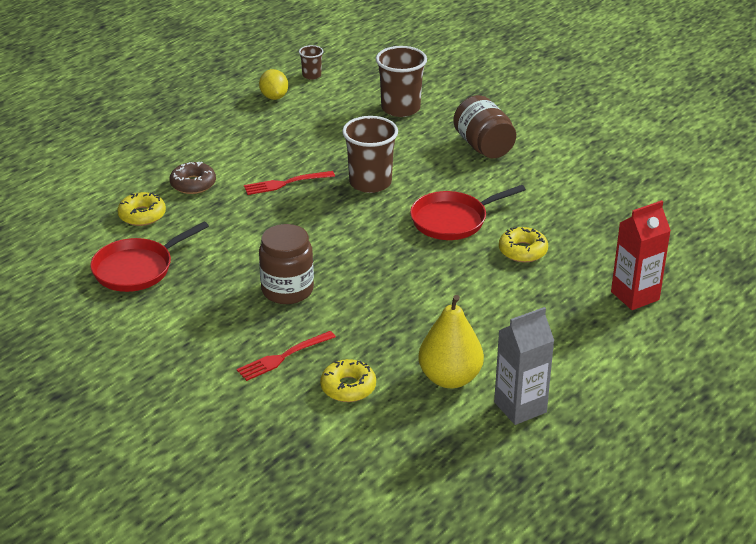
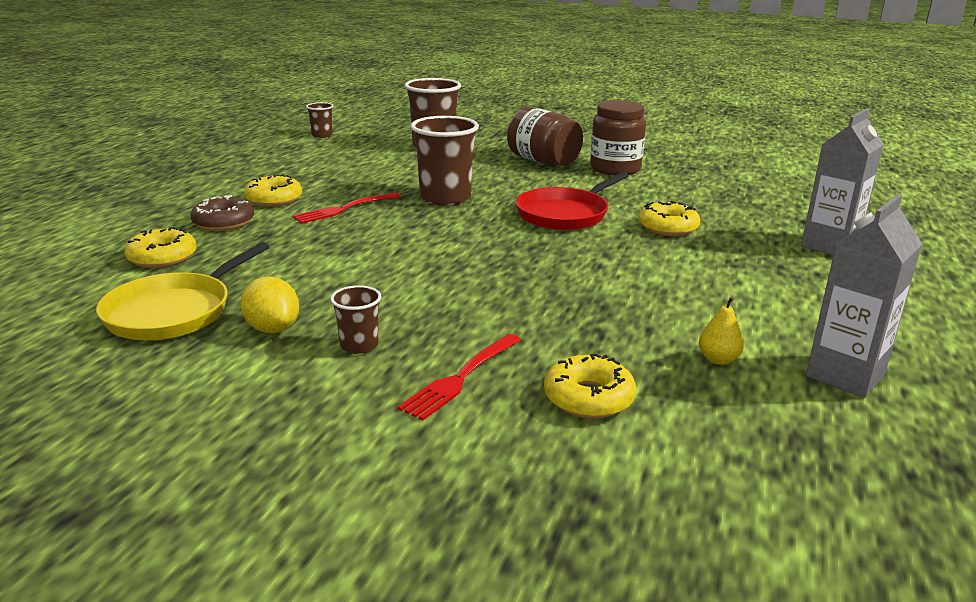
camera: 20 degrees left, 10 degrees down
red pan [90,221,209,292] -> yellow pan [96,242,269,340]
yellow lemon [259,69,288,100] -> yellow lemon moved to [240,276,299,333]
brown jar [259,224,314,304] -> brown jar moved to [590,100,646,176]
yellow pear [418,295,484,388] -> yellow pear [699,296,744,365], size x0.44
red carton [611,200,671,310] -> grey carton [801,109,884,255]
none -> yellow donut [244,174,302,207]
none -> brown cup [330,285,381,354]

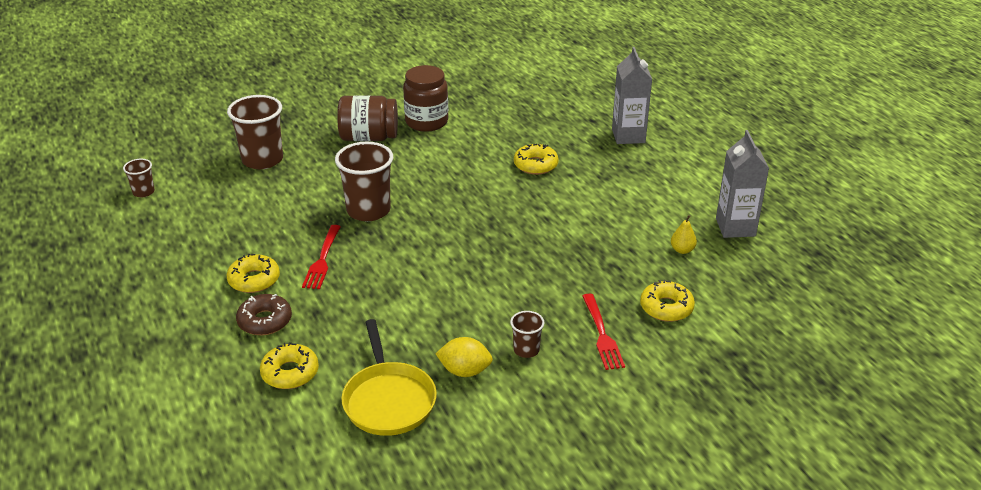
camera: 45 degrees left, 10 degrees up
red pan [516,172,629,230] -> none

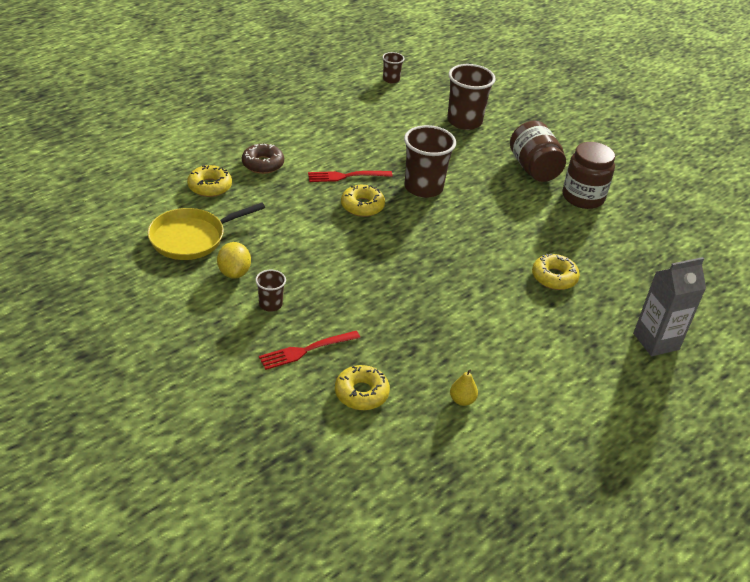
camera: 70 degrees right, 5 degrees up
yellow donut [227,254,280,293] -> yellow donut moved to [341,185,385,217]
grey carton [716,130,769,238] -> none

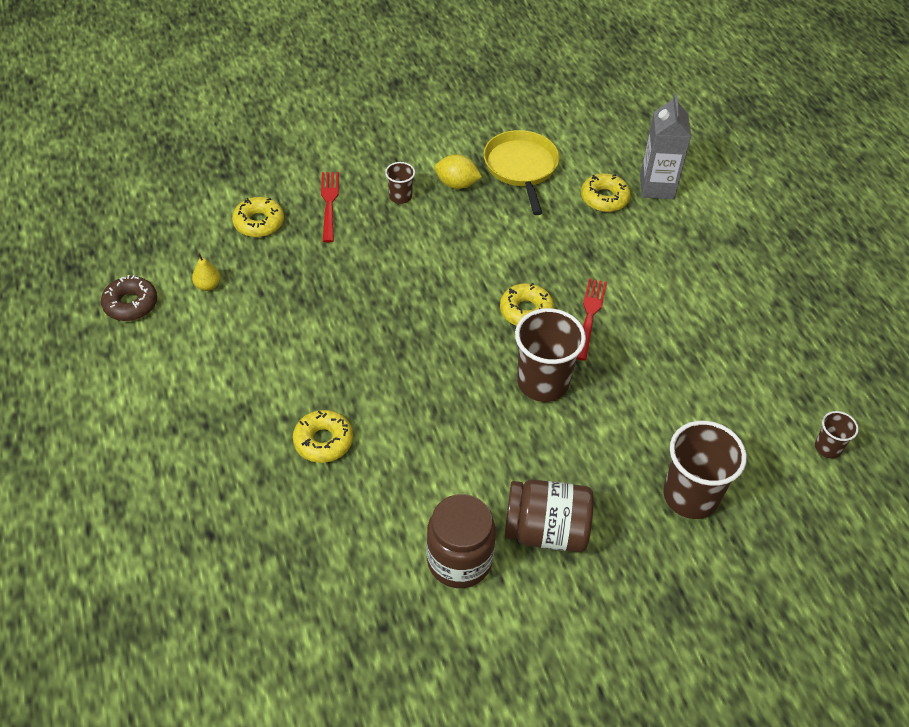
camera: 115 degrees right, 10 degrees up
brown donut [242,144,284,174] -> brown donut moved to [101,275,157,321]
grey carton [633,257,706,356] -> grey carton moved to [640,93,691,199]

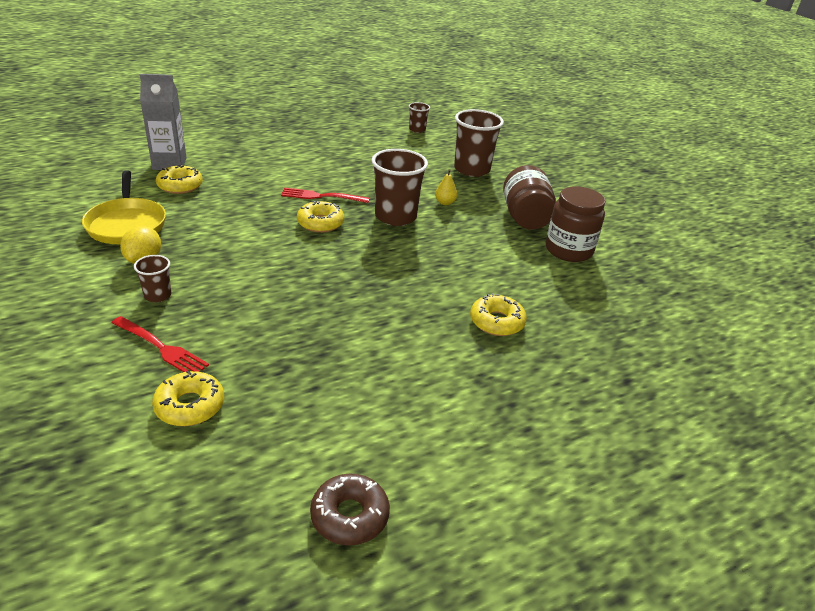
camera: 100 degrees left, 15 degrees down
yellow pear [192,254,220,291] -> yellow pear moved to [435,169,457,205]
red fork [321,172,339,242] -> red fork turned 135 degrees counterclockwise [112,316,209,372]
yellow pan [483,130,559,215] -> yellow pan turned 90 degrees counterclockwise [82,170,166,244]

